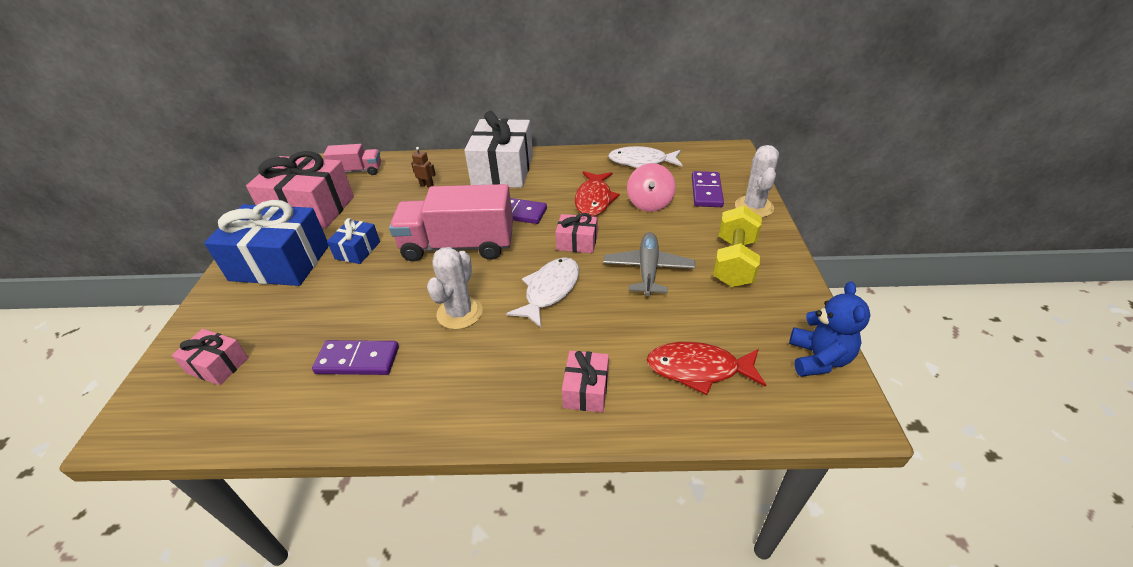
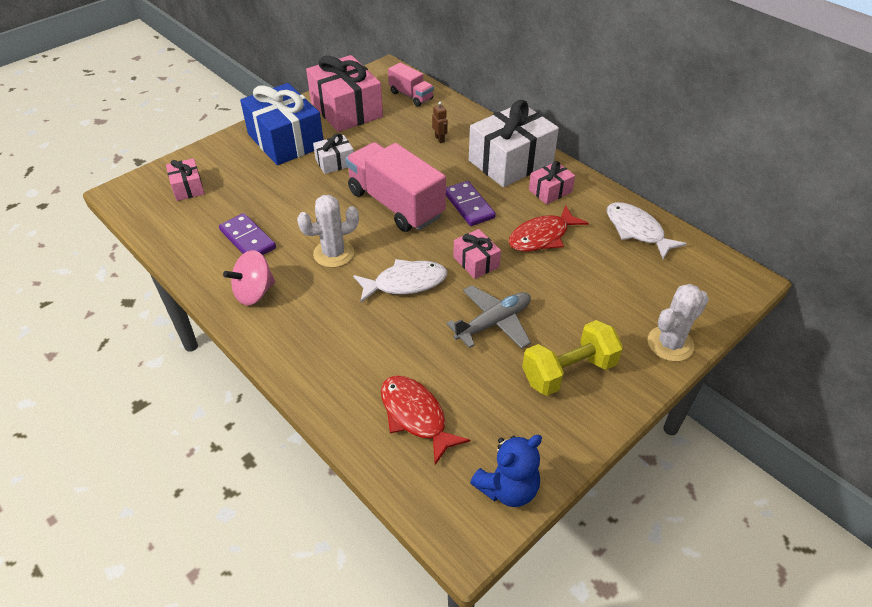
camera: 45 degrees right, 5 degrees up
blue gift [327,218,380,264] -> white gift [313,134,354,174]
pink gift [562,350,609,413] -> pink gift moved to [529,161,575,205]
pink spinning top [627,163,676,212] -> pink spinning top moved to [223,250,275,305]
purple domino [692,171,724,207] -> none

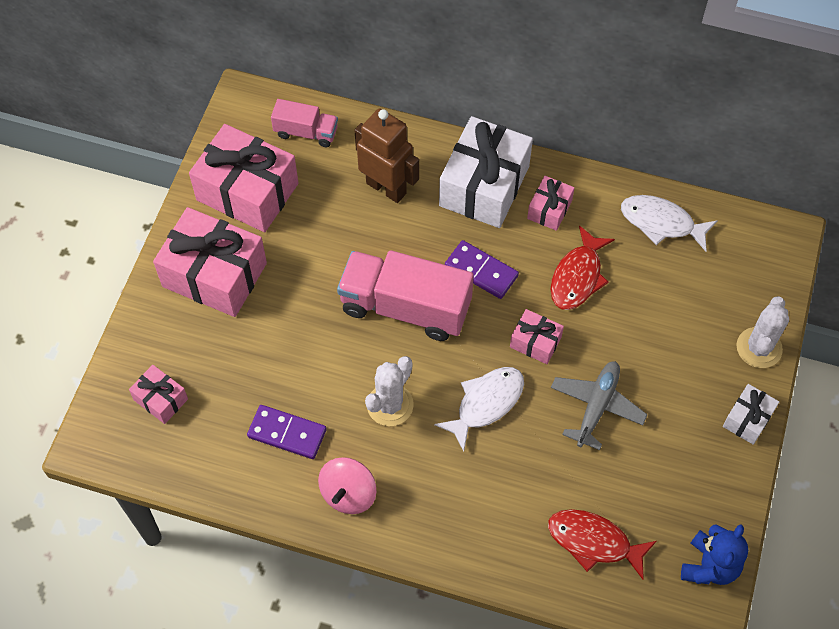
camera: 30 degrees left, 15 degrees up
blue gift [240,83,324,165] -> pink gift [153,207,267,317]
white gift [313,134,354,174] -> white gift moved to [723,384,779,445]
brown robot [432,101,448,143] -> brown robot [354,108,419,203], size x2.43
yellow dumbbell [522,320,623,396] -> none

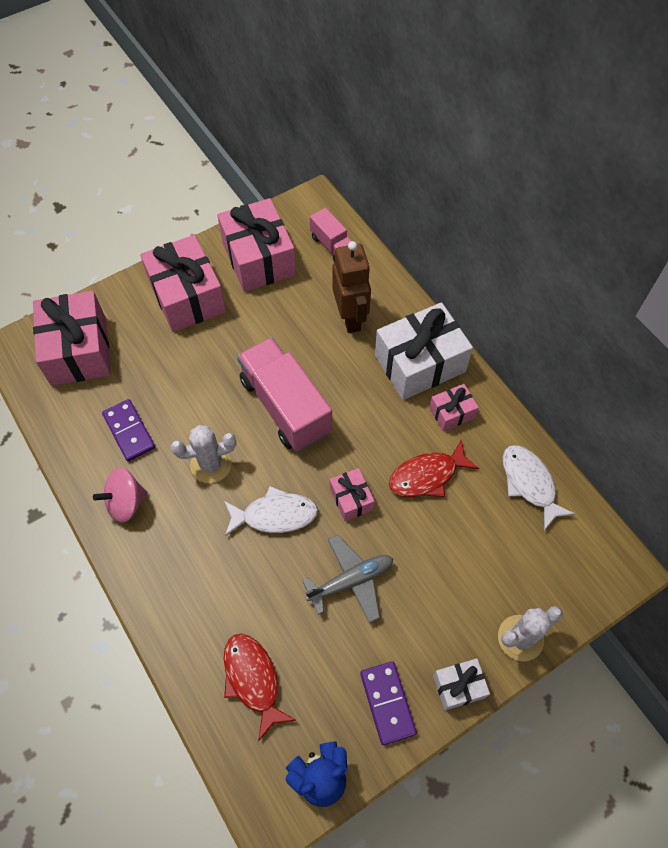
camera: 40 degrees right, 0 degrees up
pink gift [129,365,188,424] -> pink gift [33,291,111,386], size x2.05
purple domino [445,240,519,299] -> purple domino moved to [360,661,417,745]

